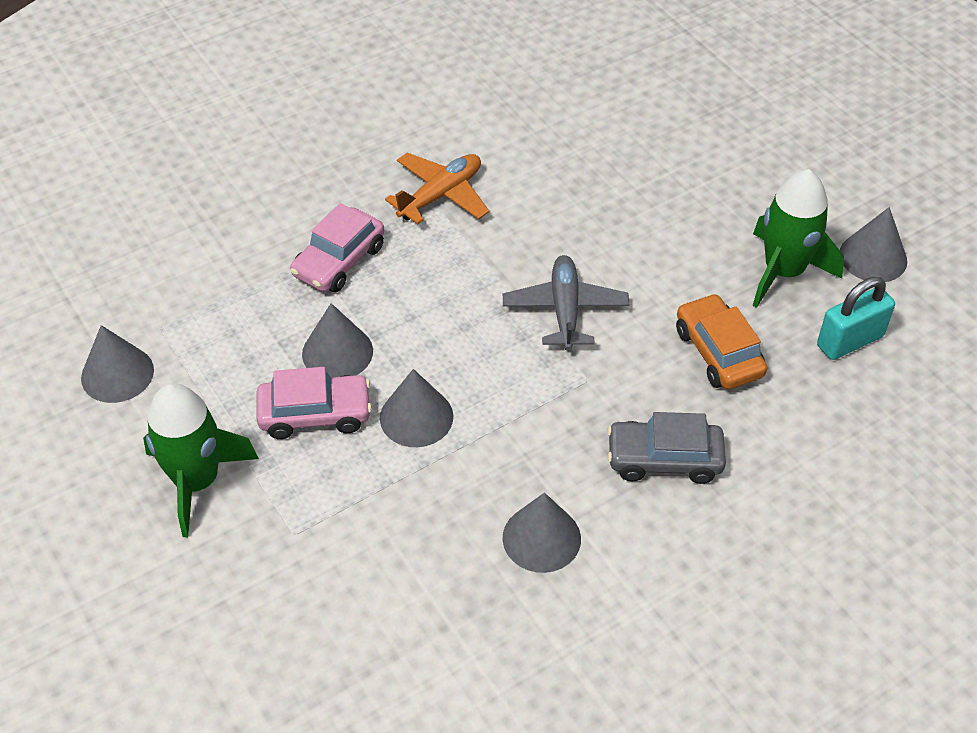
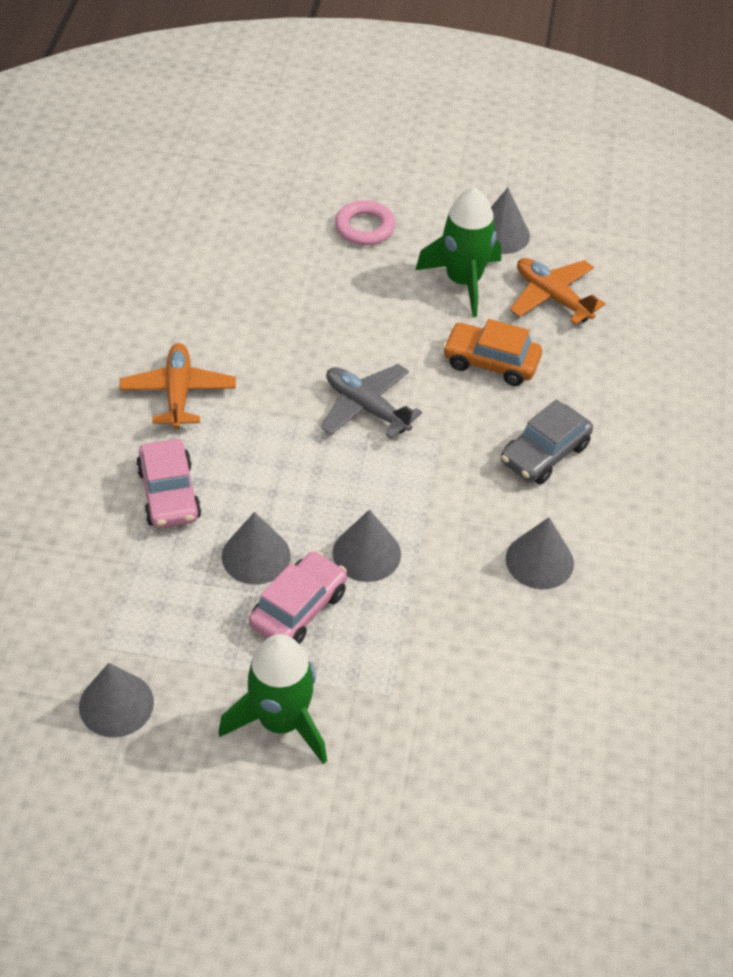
camera: 50 degrees left, 0 degrees up
turquoise padlock [817,277,895,360] -> orange plane [510,258,605,325]
none -> pink ring [335,200,395,246]

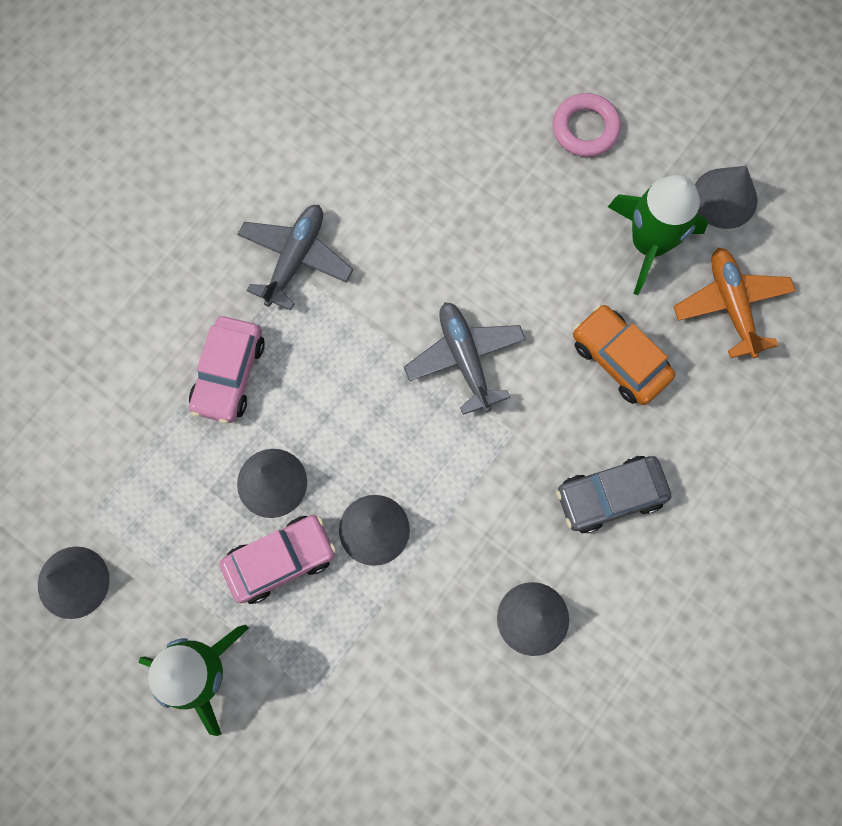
camera: 30 degrees right, 25 degrees up
orange plane [119,343,236,429] -> grey plane [237,205,353,311]

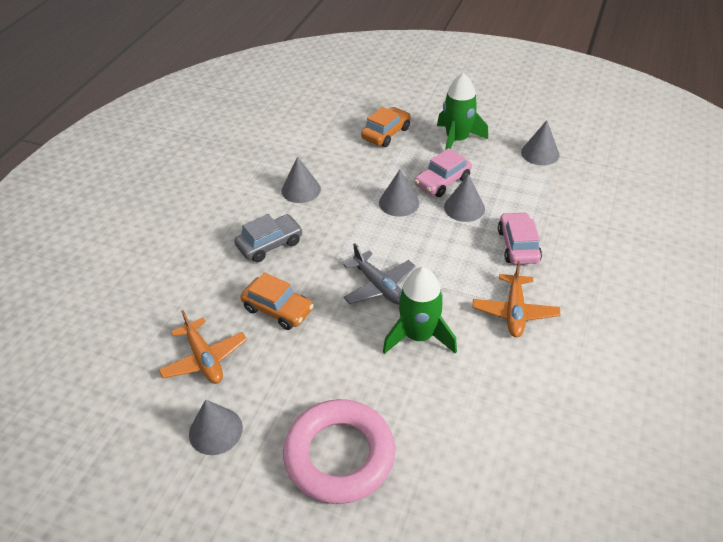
camera: 165 degrees right, 30 degrees down
grey plane [237,205,353,311] -> orange plane [473,261,560,337]
pink ring [553,93,621,157] -> pink ring [283,399,395,504], size x1.91
green rocket [608,175,708,295] -> green rocket moved to [383,267,457,354]
none -> orange car [361,107,411,147]

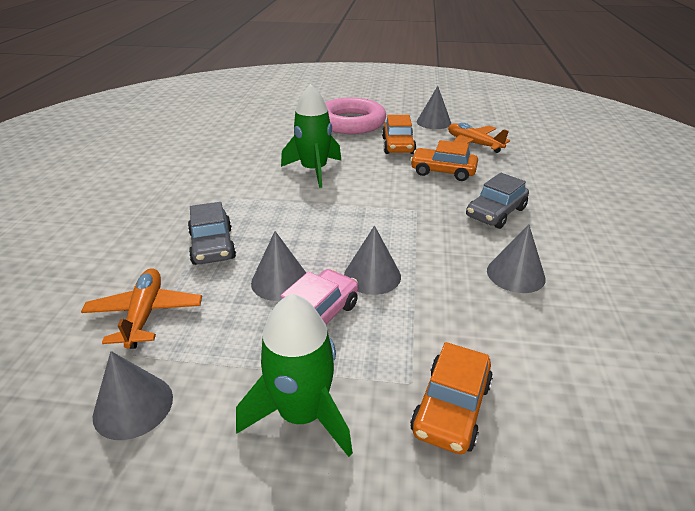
camera: 165 degrees right, 10 degrees down
grey plane [343,243,415,305] -> none
orange plane [473,261,560,337] -> orange plane moved to [81,268,202,349]
pink car [498,212,542,264] -> grey car [188,202,236,265]
none -> orange car [382,115,416,154]

